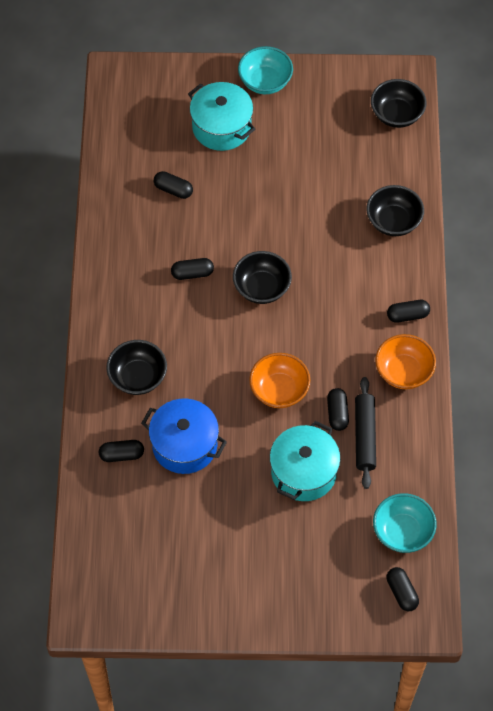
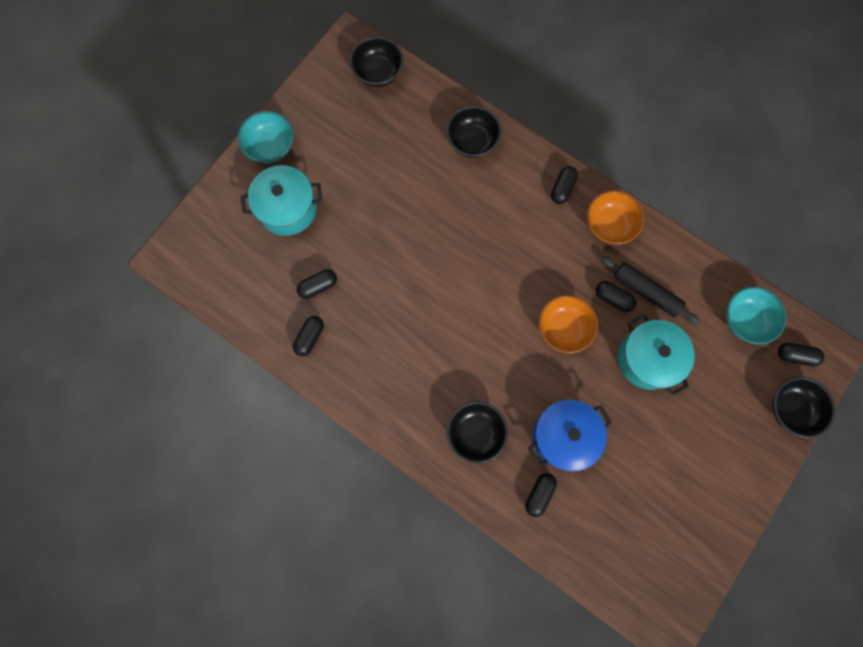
camera: 55 degrees left, 15 degrees up
black capsule [171,258,214,280] -> black capsule moved to [293,316,324,356]
black bowl [233,251,292,304] -> black bowl moved to [772,377,836,438]

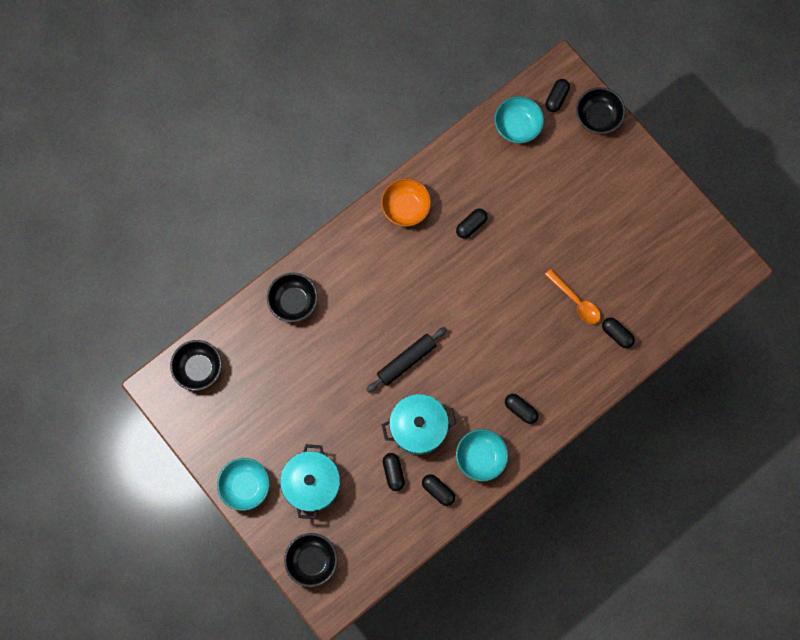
camera: 75 degrees left, 0 degrees up
black bowl [447,401,508,464] -> black bowl moved to [284,533,338,587]
blue pot [528,400,612,472] -> orange spoon [545,269,601,324]
orange bowl [538,295,598,353] -> none
black capsule [551,166,578,204] -> black capsule moved to [505,394,538,424]
black rolling pin [600,256,700,324] -> black rolling pin moved to [366,327,447,393]
turquoise pot [618,314,695,396] -> turquoise pot moved to [382,394,456,455]
none -> turquoise bowl [456,429,508,482]

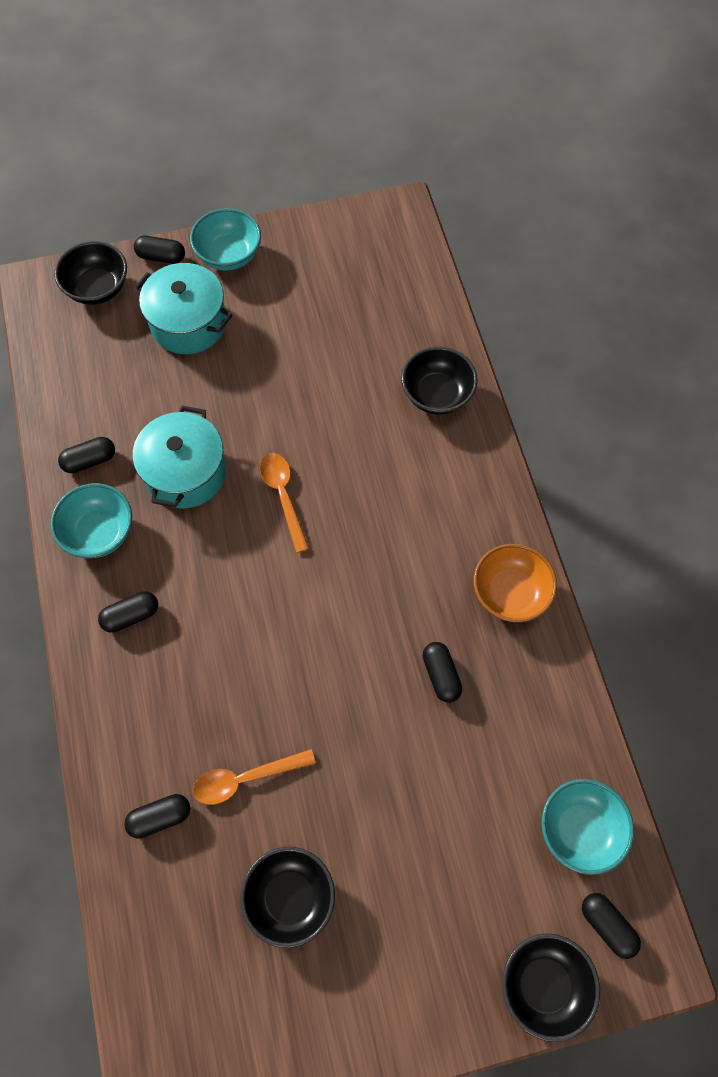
camera: 115 degrees right, 10 degrees down
black bowl [170,340,222,391] -> black bowl moved to [240,847,335,948]
black rolling pin [366,327,447,393] -> orange spoon [260,453,309,553]
black capsule [383,453,405,491] -> black capsule moved to [134,236,185,264]

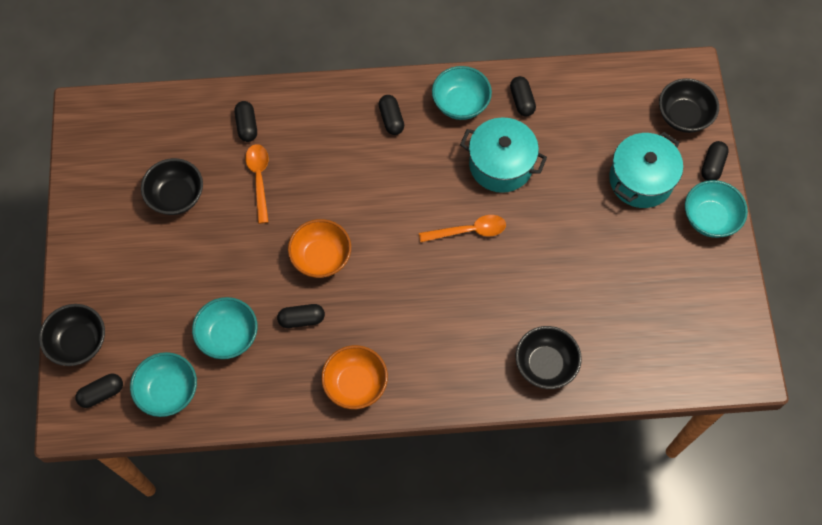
camera: 100 degrees right, 0 degrees up
none -> turquoise bowl [192,297,258,359]
none -> orange bowl [288,219,351,278]

